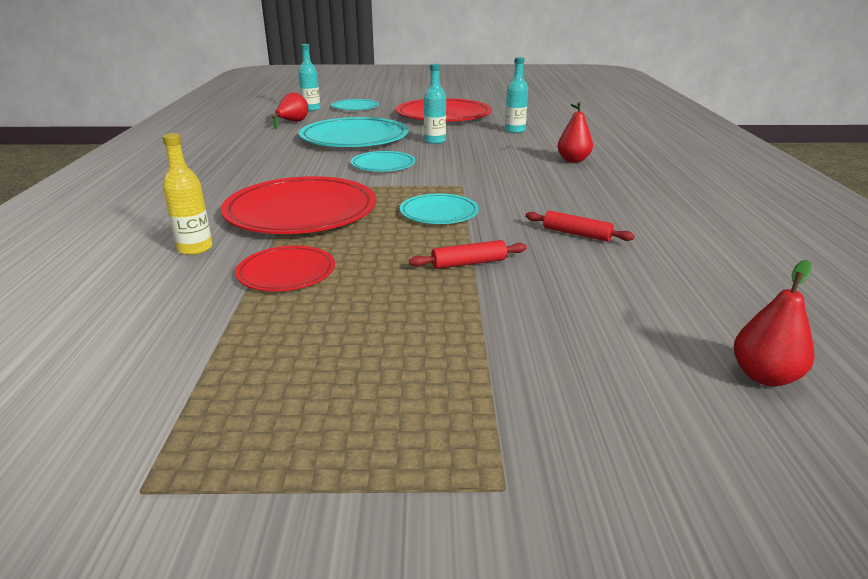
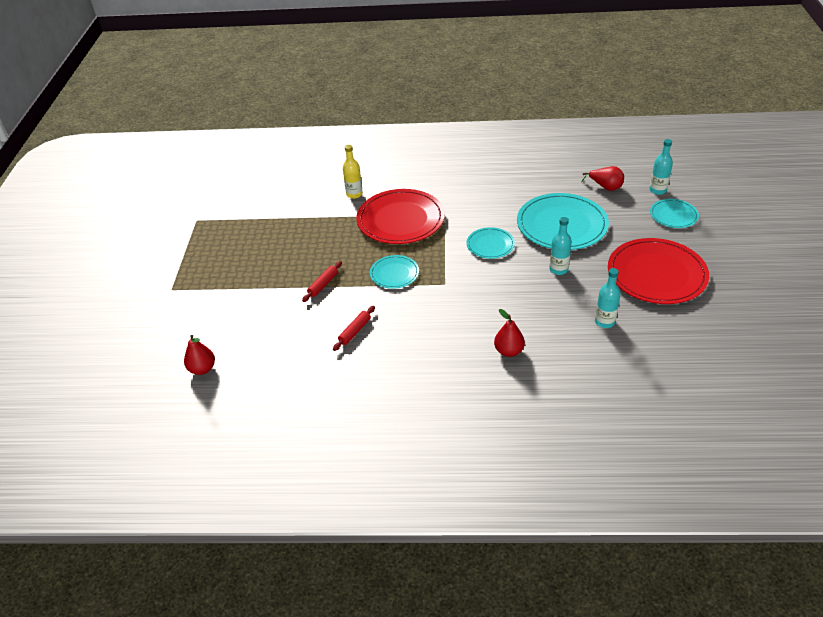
camera: 95 degrees right, 15 degrees up
red plate [235,246,335,291] -> none
red rolling pin [409,240,527,269] -> red rolling pin turned 45 degrees clockwise [302,261,342,302]

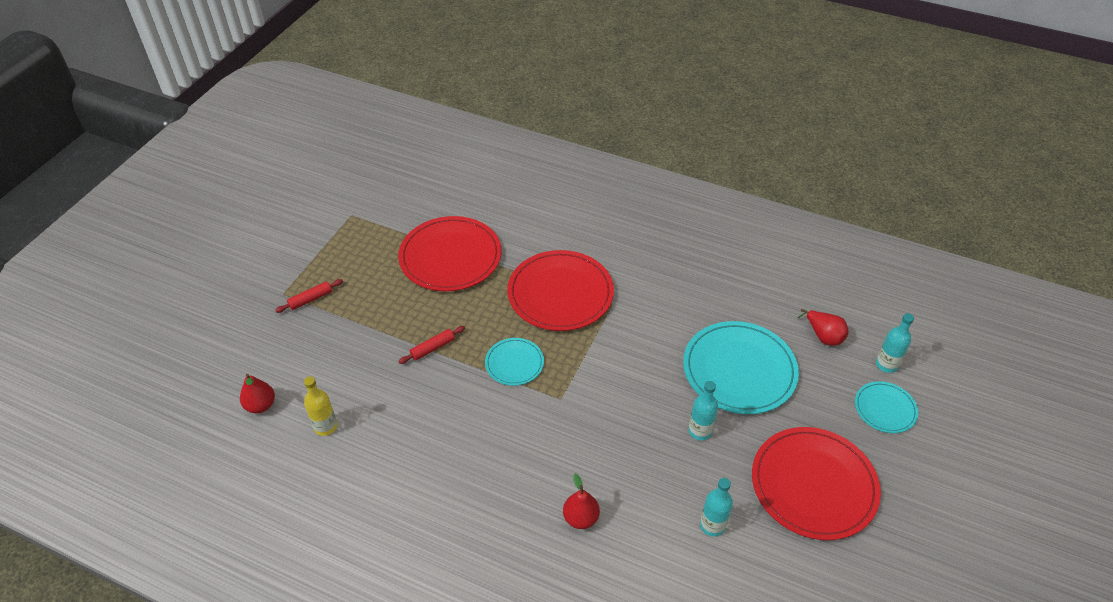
camera: 20 degrees right, 5 degrees up
red rolling pin [333,306,375,351] -> red rolling pin moved to [275,279,343,313]
yellow bottle [343,145,363,199] -> yellow bottle moved to [304,376,337,436]
turquoise plate [467,227,515,259] -> none
none -> red plate [398,216,501,291]

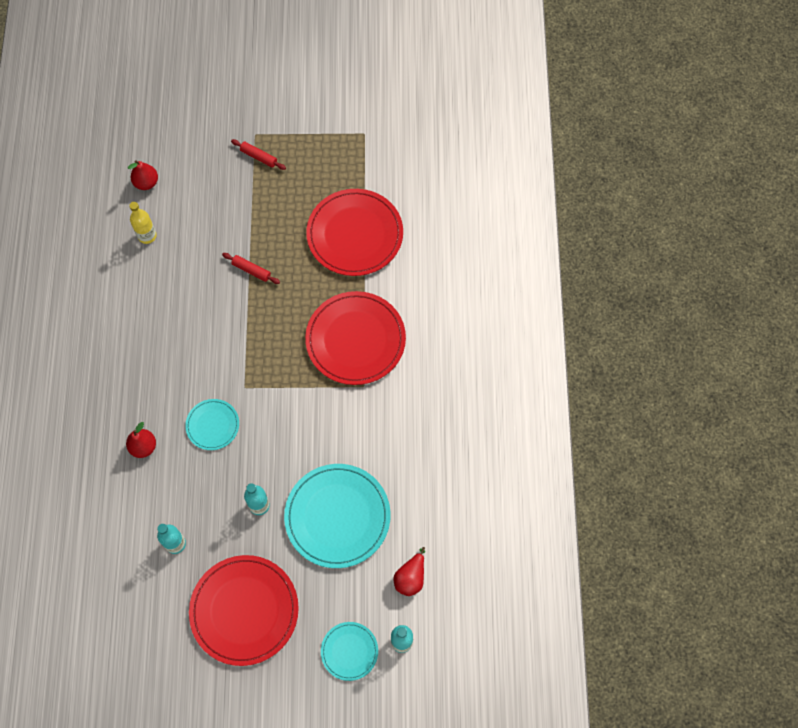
camera: 65 degrees right, 20 degrees up
turquoise plate [485,338,544,386] -> turquoise plate moved to [185,399,239,450]

